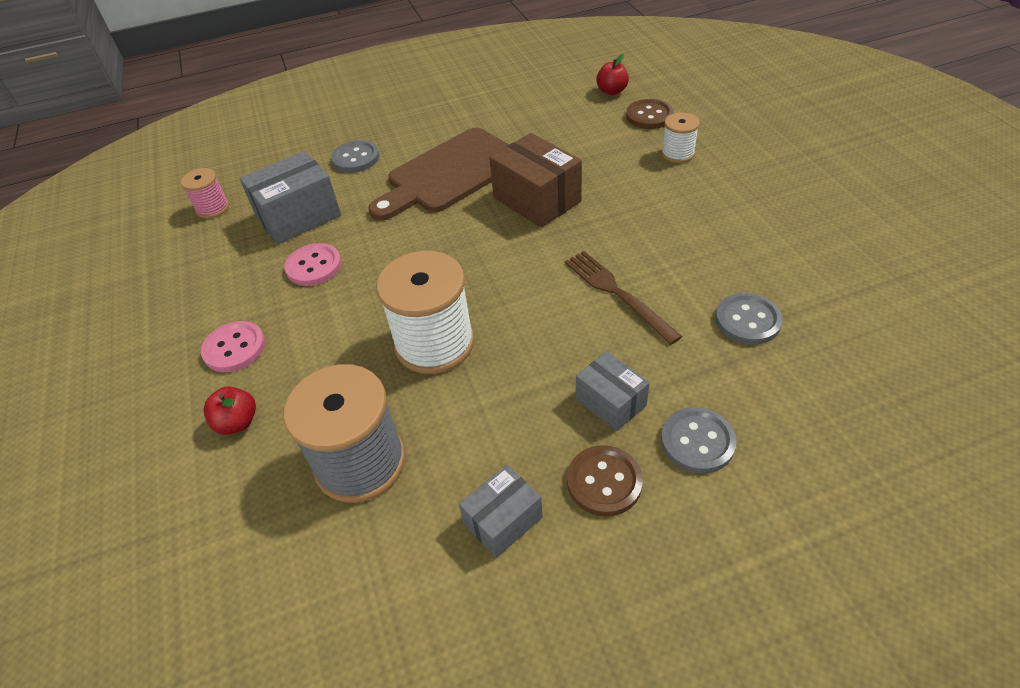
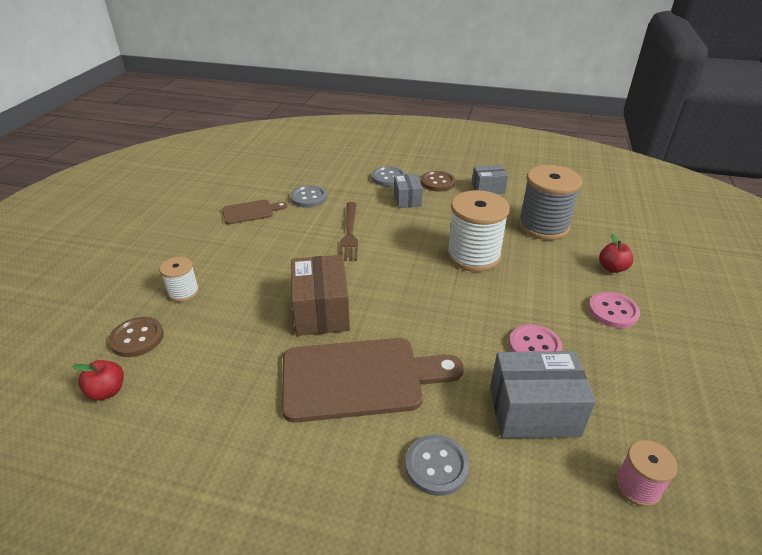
camera: 150 degrees left, 10 degrees down
none -> brown cutting board [222,200,287,224]

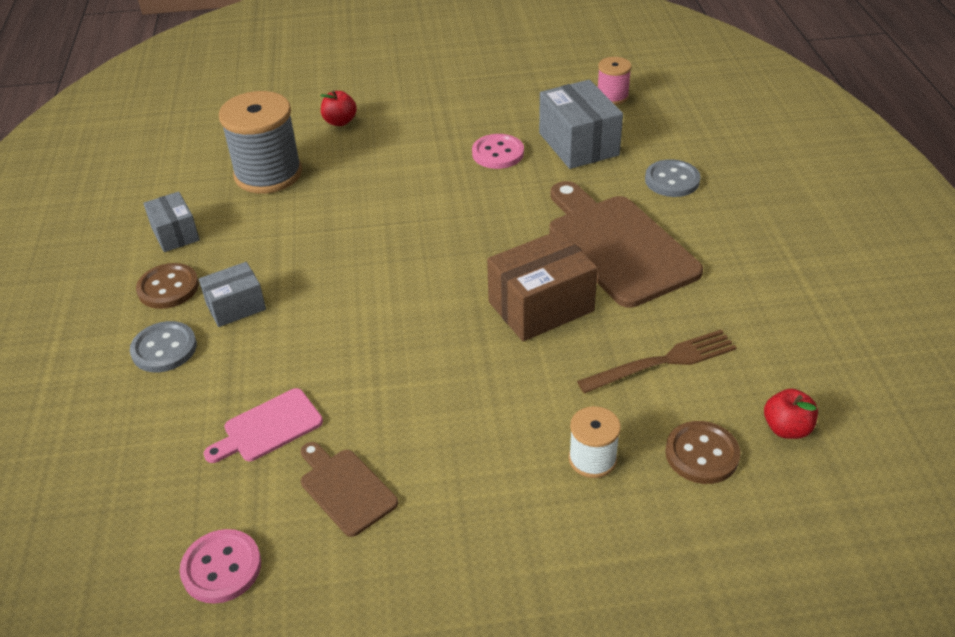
camera: 110 degrees left, 5 degrees up
grey button [291,185,327,208] -> pink cutting board [204,388,323,463]
brown fork [339,202,358,261] -> brown fork moved to [577,330,737,393]
white spool [447,190,510,272] -> none
pink button [588,292,640,328] -> pink button moved to [179,529,261,604]

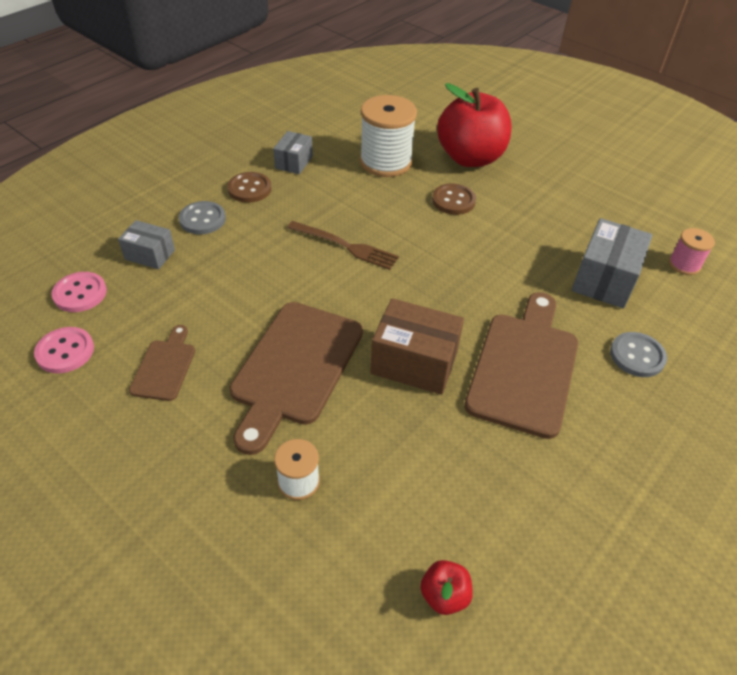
camera: 45 degrees right, 5 degrees up
grey box [199,262,266,327] -> grey box moved to [118,220,175,269]
pink cutting board [204,388,323,463] -> none
grey spool [219,91,302,194] -> white spool [360,95,417,177]
red apple [320,90,357,126] -> red apple [437,83,512,167], size x2.46
pink button [472,134,524,169] -> pink button moved to [51,272,107,312]
brown fork [577,330,737,393] -> brown fork moved to [287,221,399,270]
brown button [665,421,740,484] -> brown button moved to [432,183,476,215]
none -> brown cutting board [230,302,363,455]

